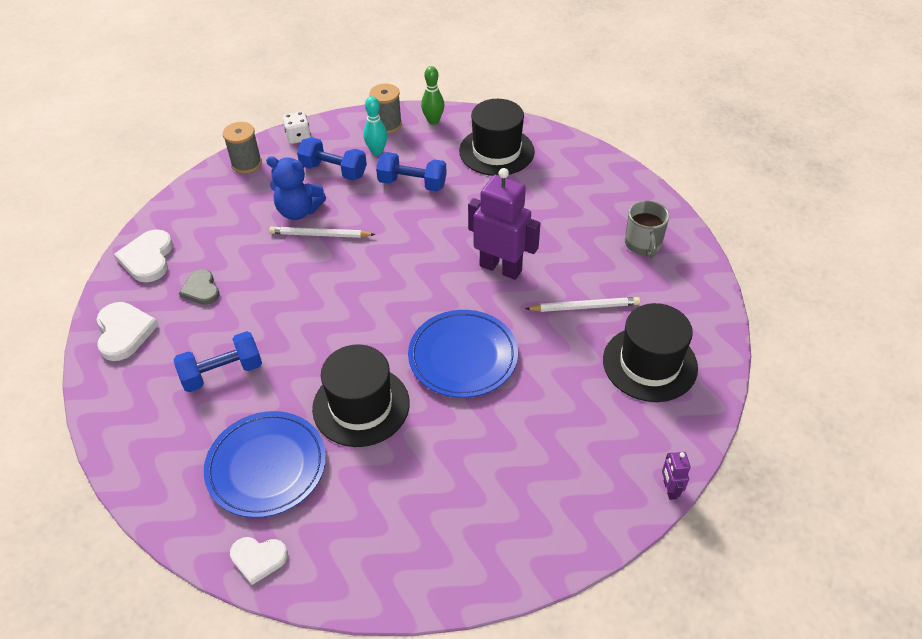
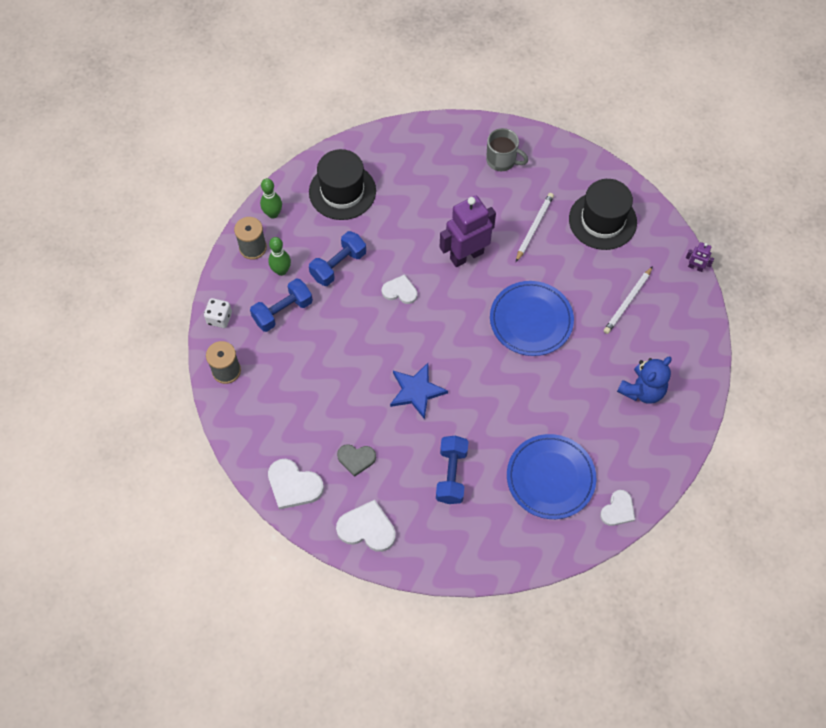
camera: 60 degrees left, 15 degrees up
blue teddy bear [266,156,326,220] -> blue teddy bear moved to [617,357,672,404]
white pencil [269,227,376,238] -> white pencil moved to [604,266,653,334]
black hat [312,344,410,447] -> none
turquoise bowling pin [363,96,388,155] -> green bowling pin [268,237,291,276]
none -> white heart [382,274,417,304]
none -> blue star [390,363,448,419]

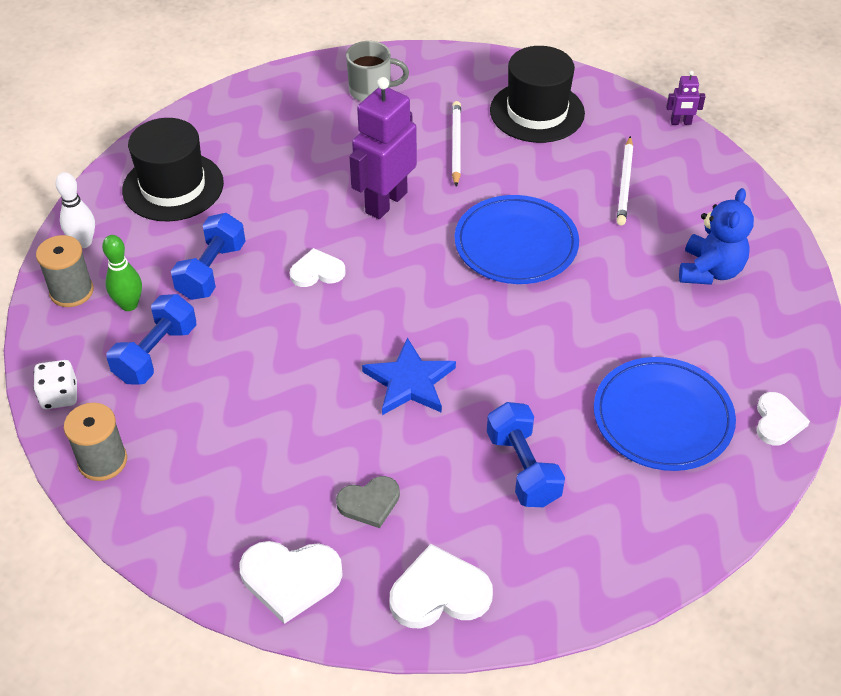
camera: 25 degrees left, 15 degrees down
green bowling pin [260,178,282,218] -> white bowling pin [55,172,95,248]

